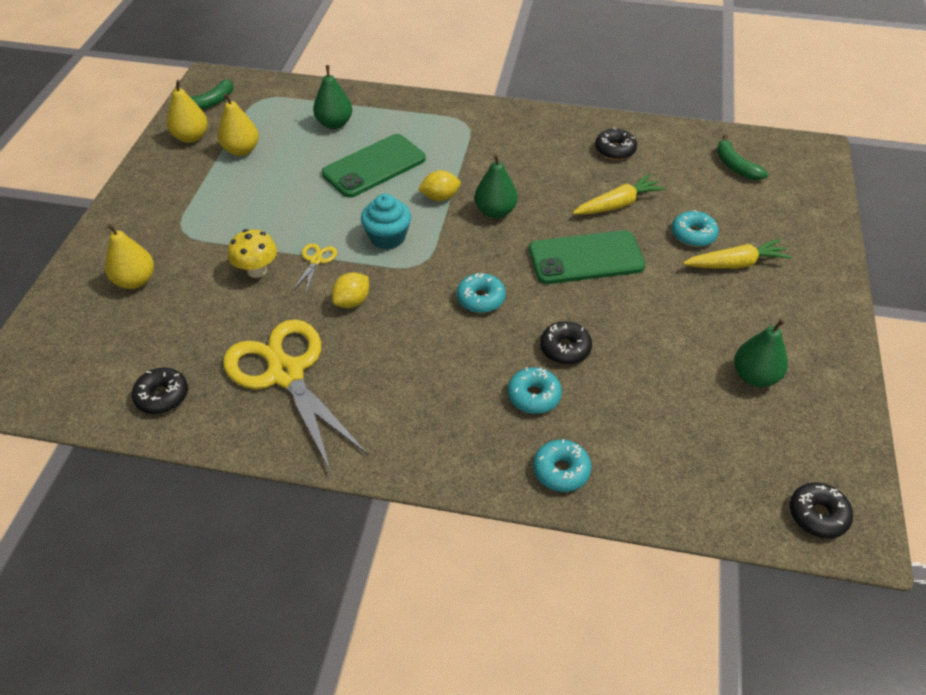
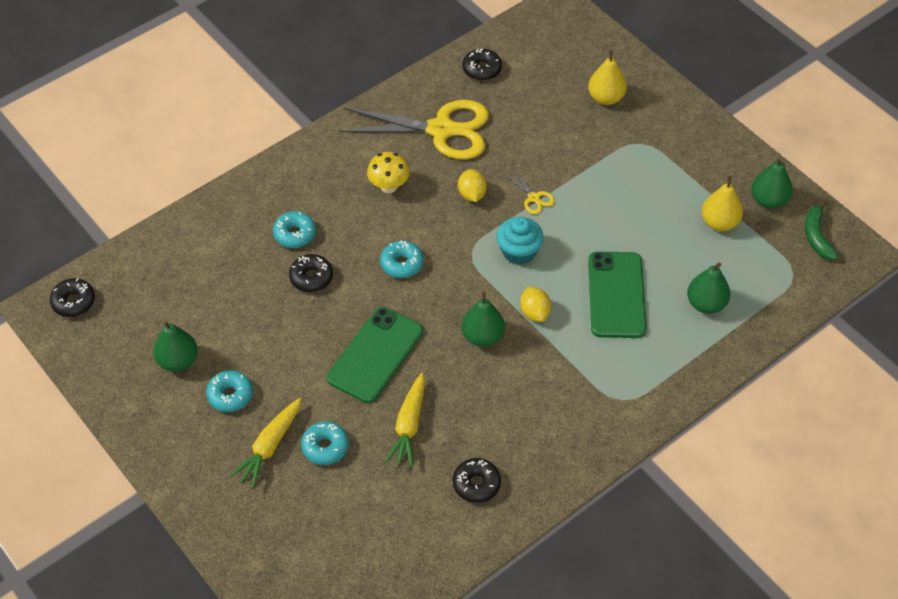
camera: 130 degrees right, 5 degrees up
yellow pear [167,80,208,143] -> green pear [751,157,793,209]
yellow mushroom [228,229,277,278] -> yellow mushroom moved to [367,152,410,193]
yellow lemon [418,170,461,201] -> yellow lemon turned 45 degrees counterclockwise [520,287,551,322]
turquoise donut [533,439,591,492] -> turquoise donut moved to [206,370,253,412]
green banana [717,135,769,180] -> none

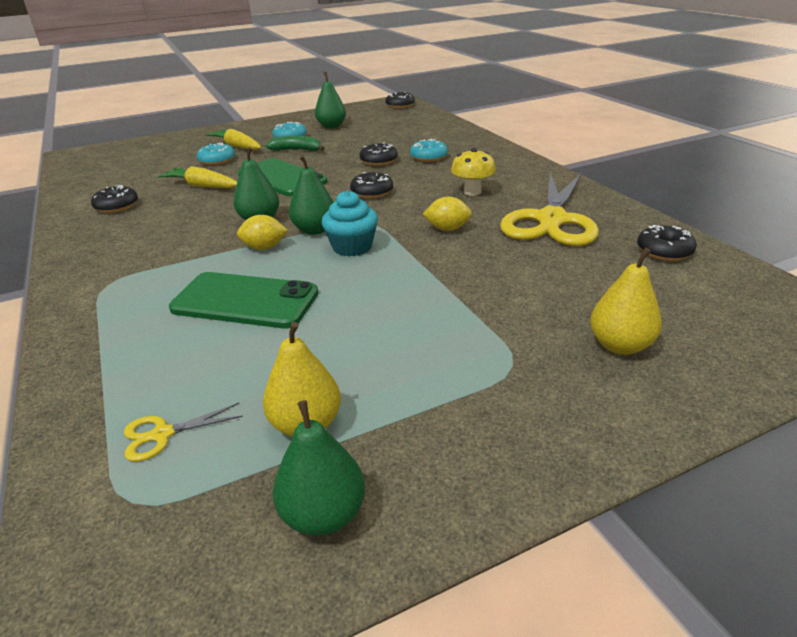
camera: 105 degrees right, 20 degrees down
turquoise donut [380,240,424,278] -> black donut [350,172,393,198]
yellow scissors [504,168,555,214] -> yellow scissors moved to [124,403,243,462]
green pear [687,262,730,314] -> green pear moved to [289,155,333,235]
green banana [805,200,838,260] -> green banana moved to [266,136,325,151]

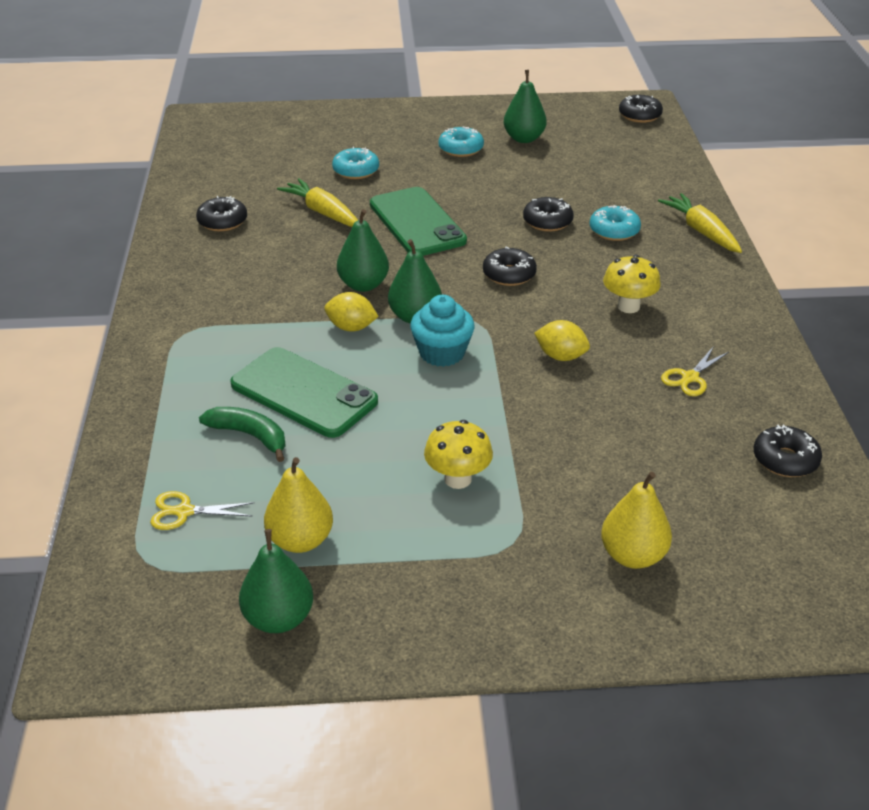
camera: 20 degrees right, 5 degrees up
yellow carrot [205,129,261,150] -> yellow carrot moved to [658,193,742,253]
green banana [266,136,325,151] -> green banana moved to [199,407,286,462]
yellow scissors [500,173,599,246] -> yellow scissors [661,346,729,396], size x0.40
none -> yellow mushroom [424,420,493,489]

